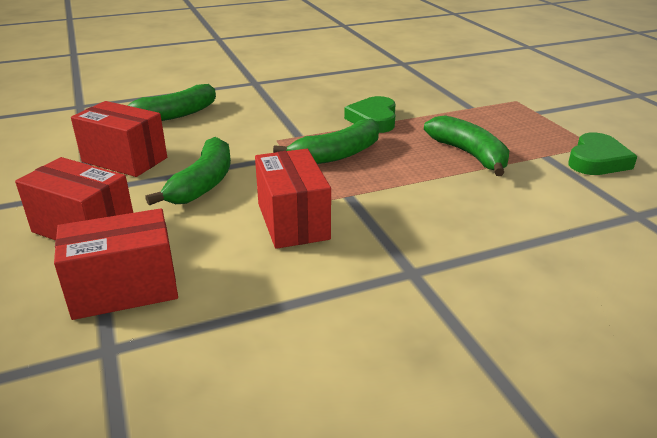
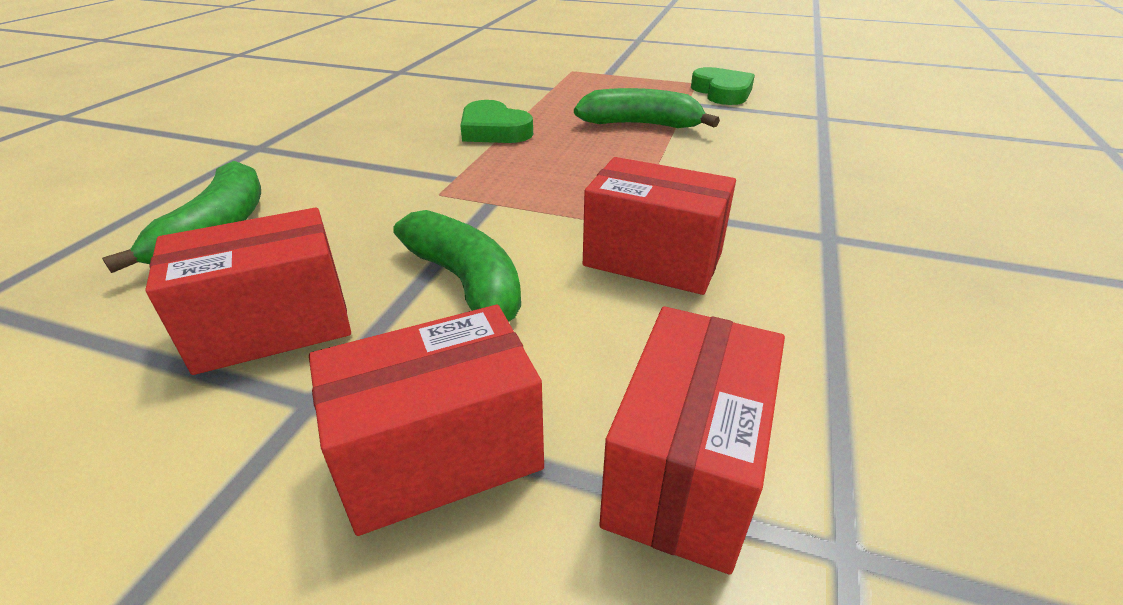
camera: 50 degrees left, 5 degrees up
green banana [273,119,379,164] -> none

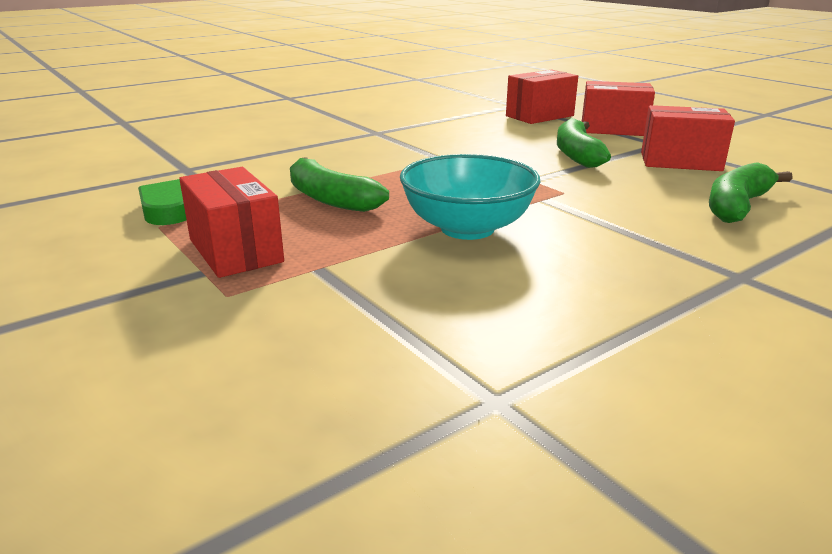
camera: 145 degrees left, 10 degrees down
green heart [460,100,533,143] -> turquoise bowl [400,154,540,240]
red box [583,157,736,295] -> red box moved to [179,167,284,278]

